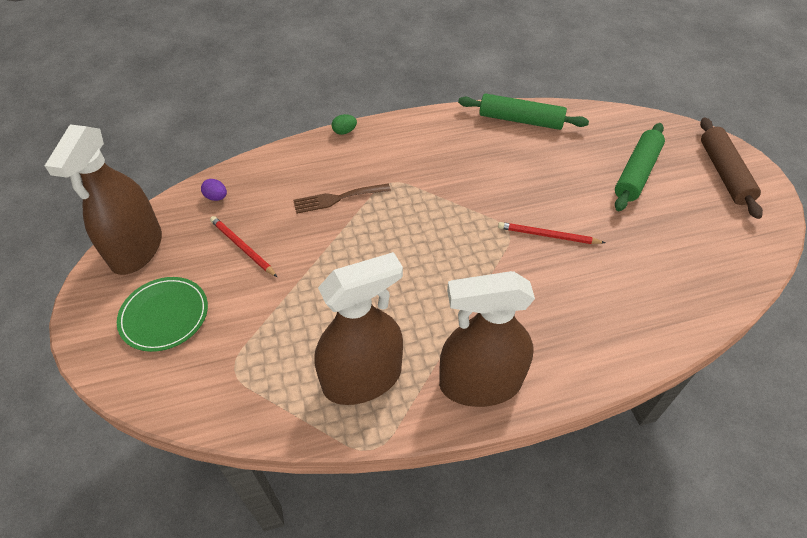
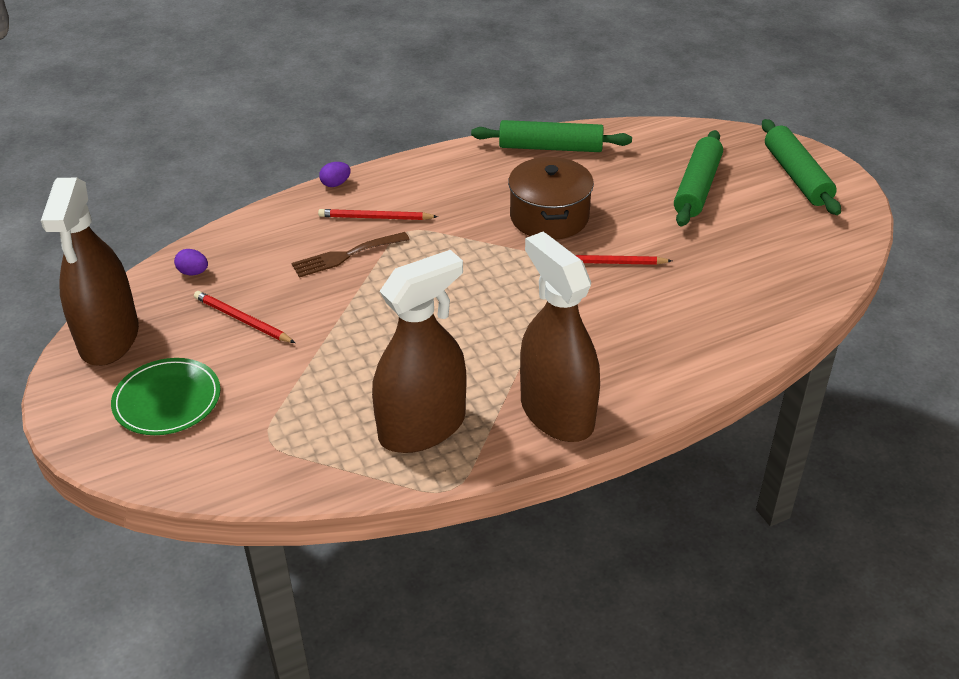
camera: 10 degrees left, 10 degrees down
green egg [332,114,357,135] -> purple egg [319,162,351,187]
brown spray bottle [439,271,535,407] -> brown spray bottle turned 75 degrees clockwise [520,232,600,442]
brown rolling pin [700,117,763,219] -> green rolling pin [762,119,841,215]
none -> red pencil [318,209,438,220]
none -> brown pot [508,157,594,240]

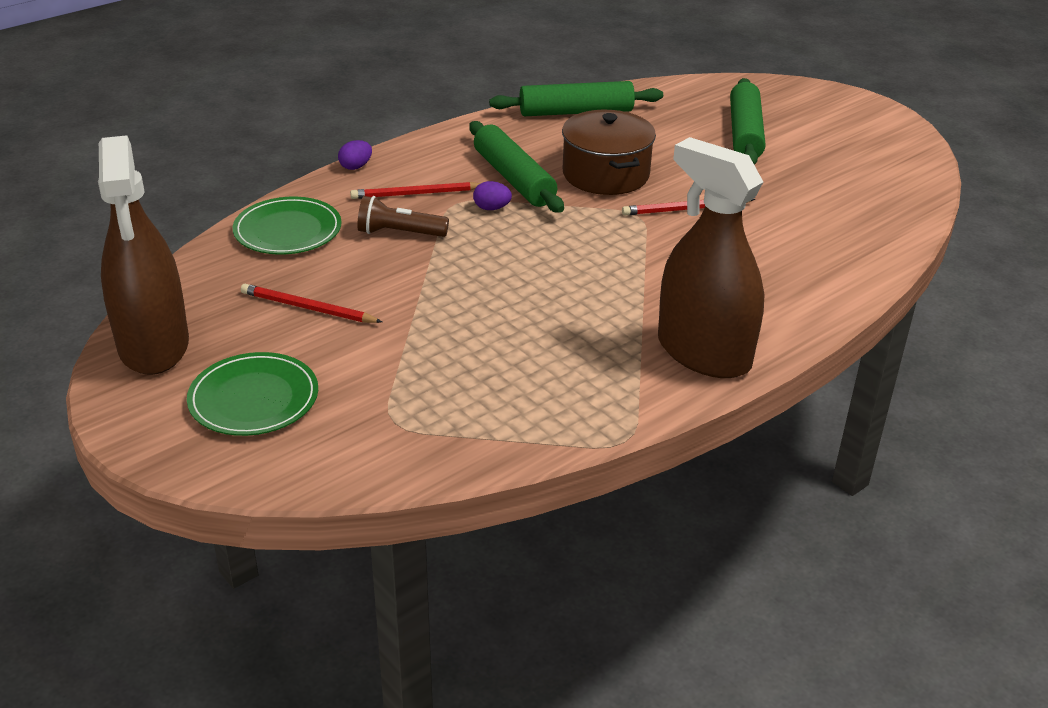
camera: 15 degrees left, 5 degrees down
purple egg [174,249,208,275] -> purple egg moved to [473,181,512,210]
brown fork [291,232,410,278] -> brown flashlight [358,196,449,237]
brown spray bottle [372,250,466,453] -> none
green rolling pin [762,119,841,215] -> green rolling pin moved to [469,121,564,213]
none -> green plate [233,197,342,255]

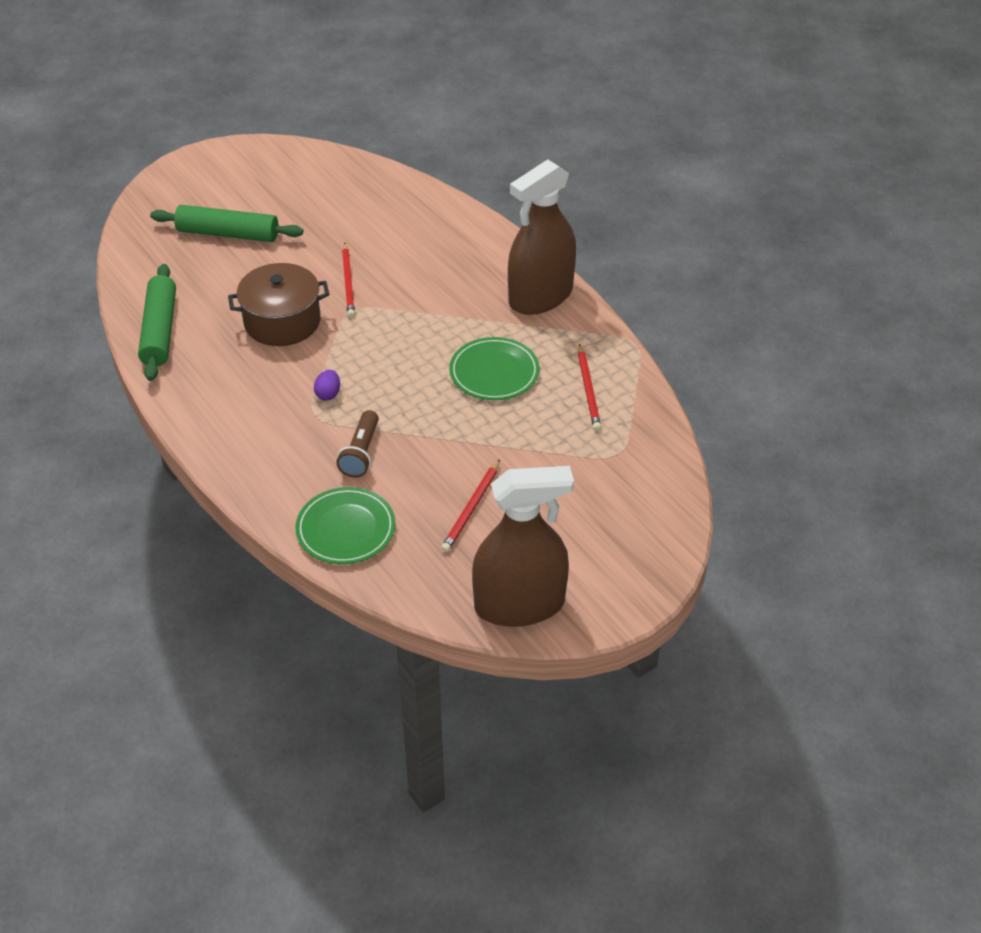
camera: 85 degrees left, 10 degrees up
green plate [187,352,318,436] -> green plate moved to [449,337,540,400]
purple egg [338,140,372,170] -> none
red pencil [350,182,481,199] -> red pencil moved to [578,344,601,431]
green rolling pin [469,121,564,213] -> none

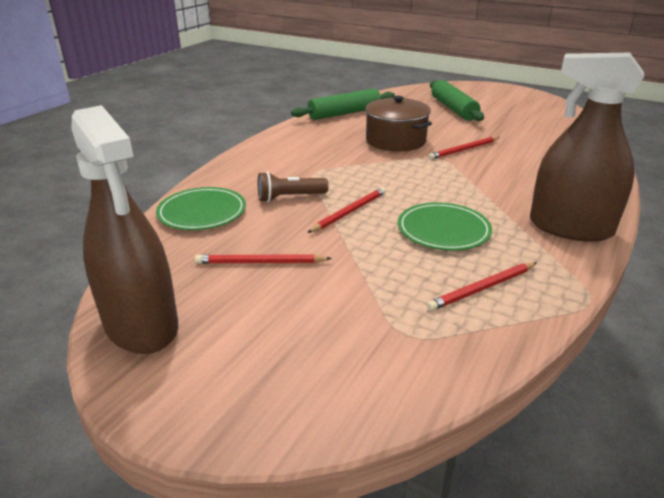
camera: 65 degrees right, 15 degrees down
purple egg [314,370,340,401] -> none
none -> red pencil [307,187,386,233]

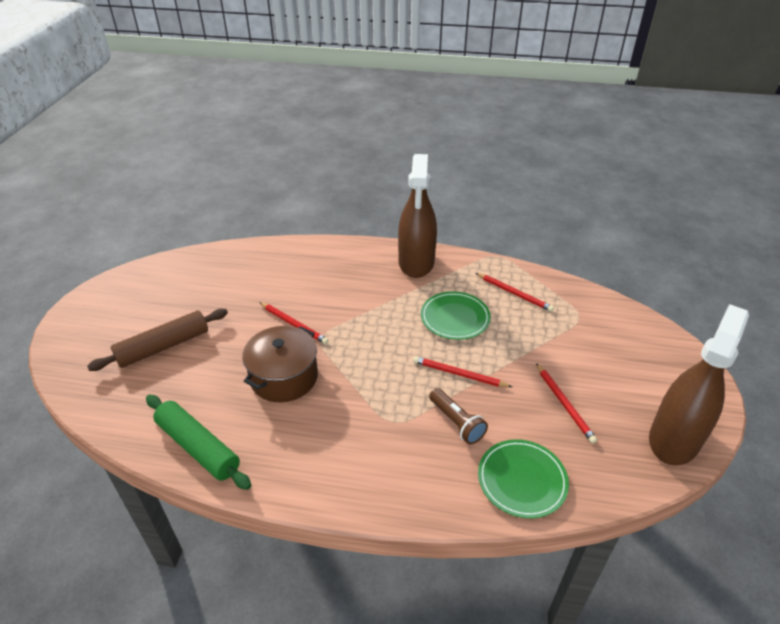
camera: 110 degrees left, 10 degrees up
green rolling pin [430,80,484,121] -> brown rolling pin [87,309,228,371]

